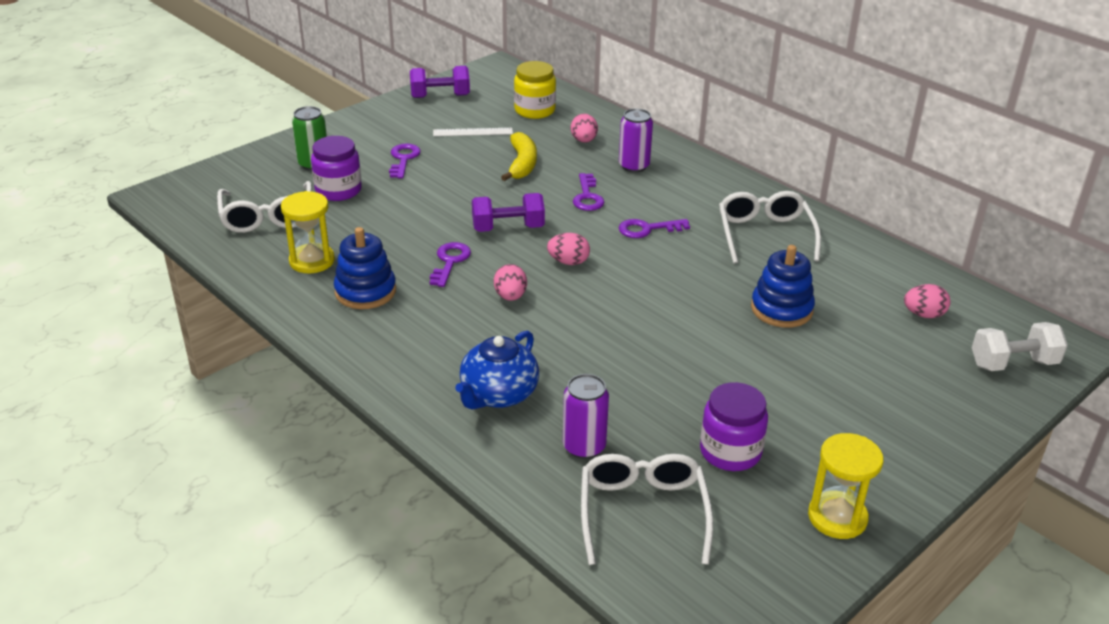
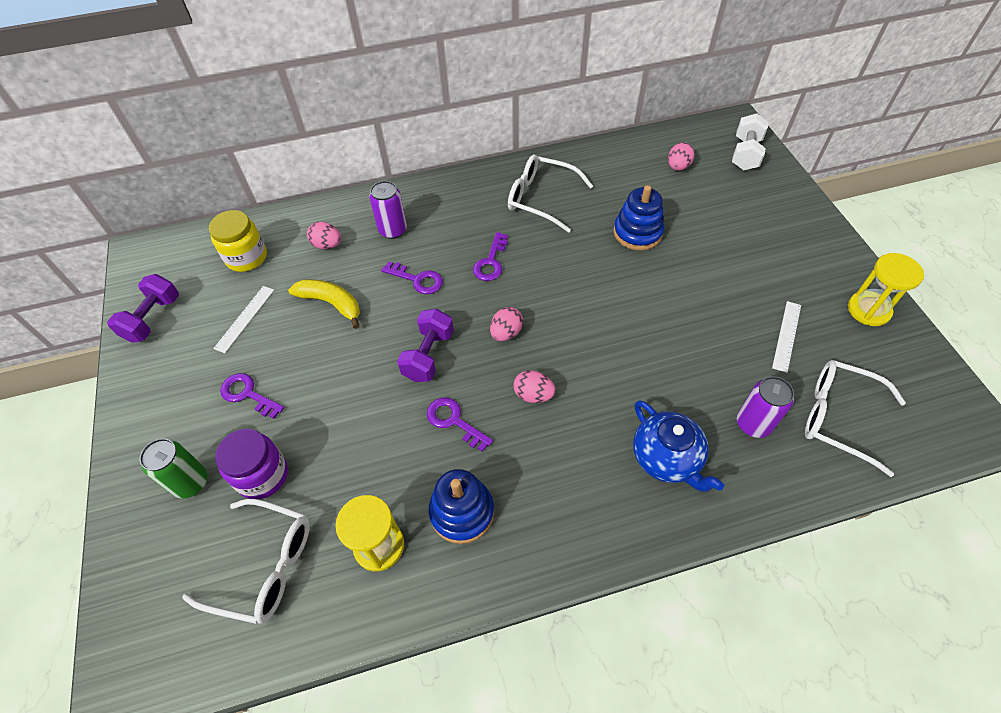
camera: 60 degrees left, 20 degrees up
purple jar [700,382,768,471] -> white ruler [772,301,801,373]

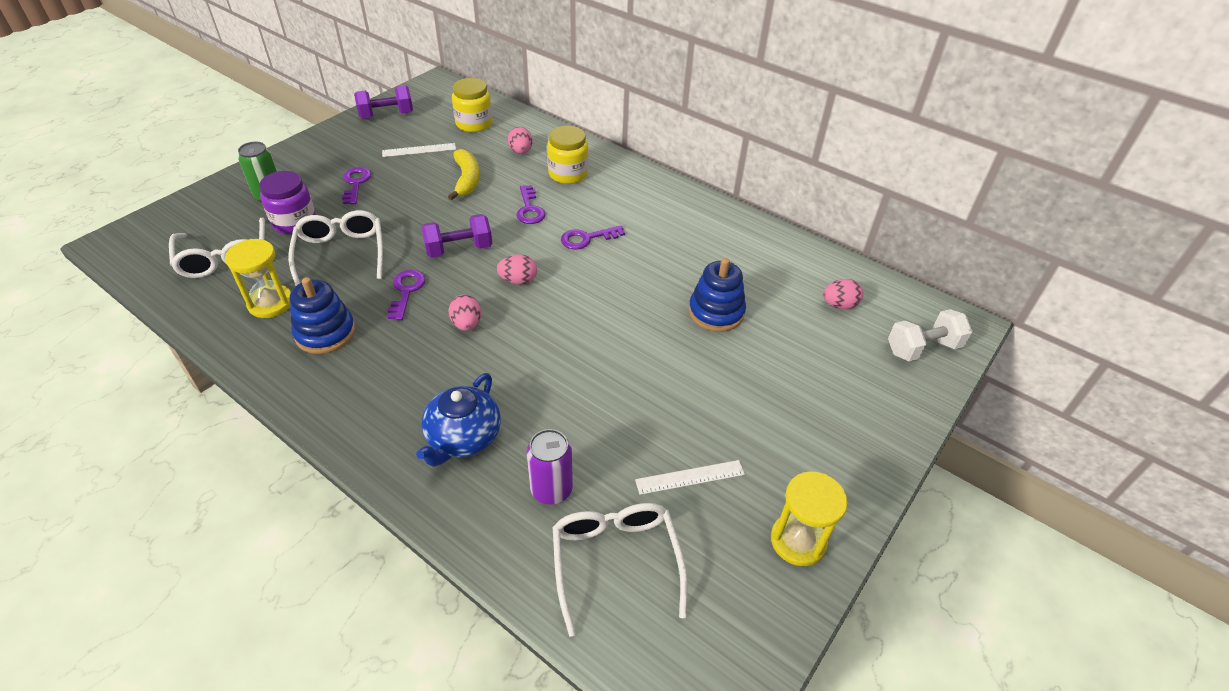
camera: 50 degrees right, 10 degrees down
purple can [369,181,407,239] -> yellow jar [547,126,588,184]
white glasses [508,155,593,233] -> white glasses moved to [288,210,383,286]

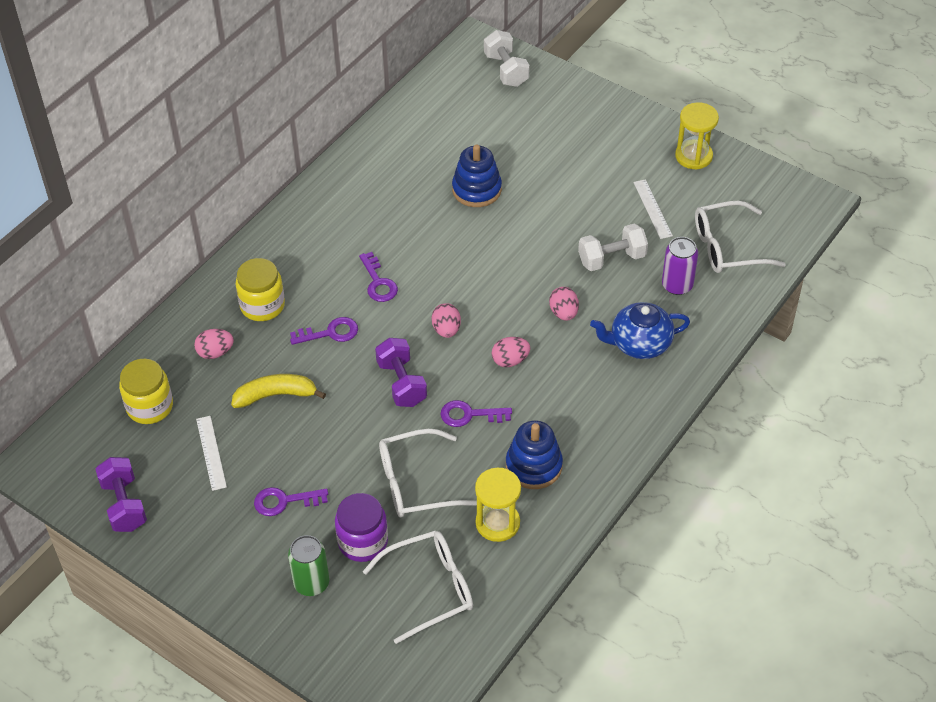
camera: 90 degrees left, 5 degrees up
blue teapot [416,373,501,467] -> blue teapot turned 150 degrees clockwise [590,302,690,359]
pink egg [823,279,864,309] -> pink egg moved to [549,287,579,321]
none -> white dumbbell [578,224,648,271]

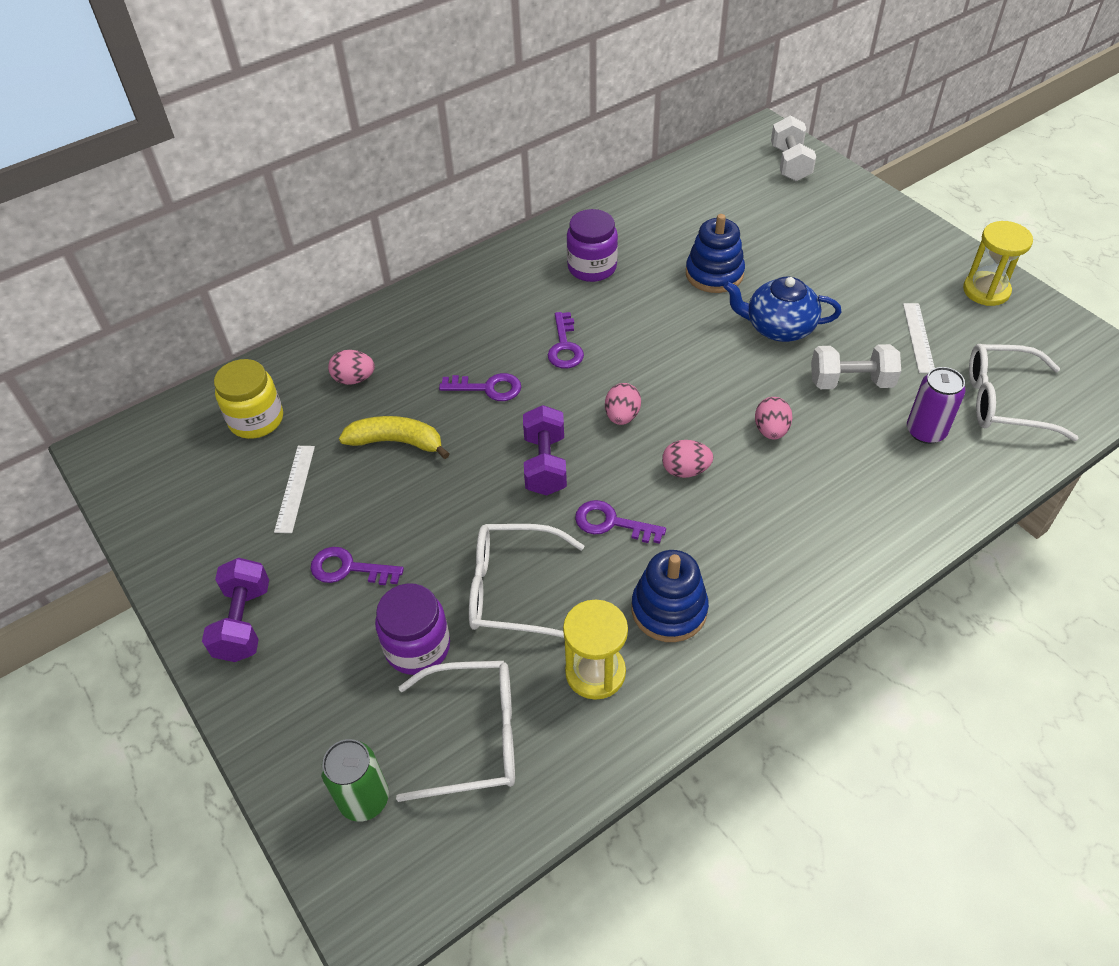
camera: 20 degrees right, 0 degrees up
purple dumbbell [95,457,147,532] -> purple dumbbell moved to [202,558,269,662]
yellow jar [236,258,285,321] -> none
green can [288,535,329,596] -> green can moved to [321,739,389,822]
blue teapot [590,302,690,359] -> blue teapot moved to [723,277,841,342]
none -> purple jar [567,209,618,282]

